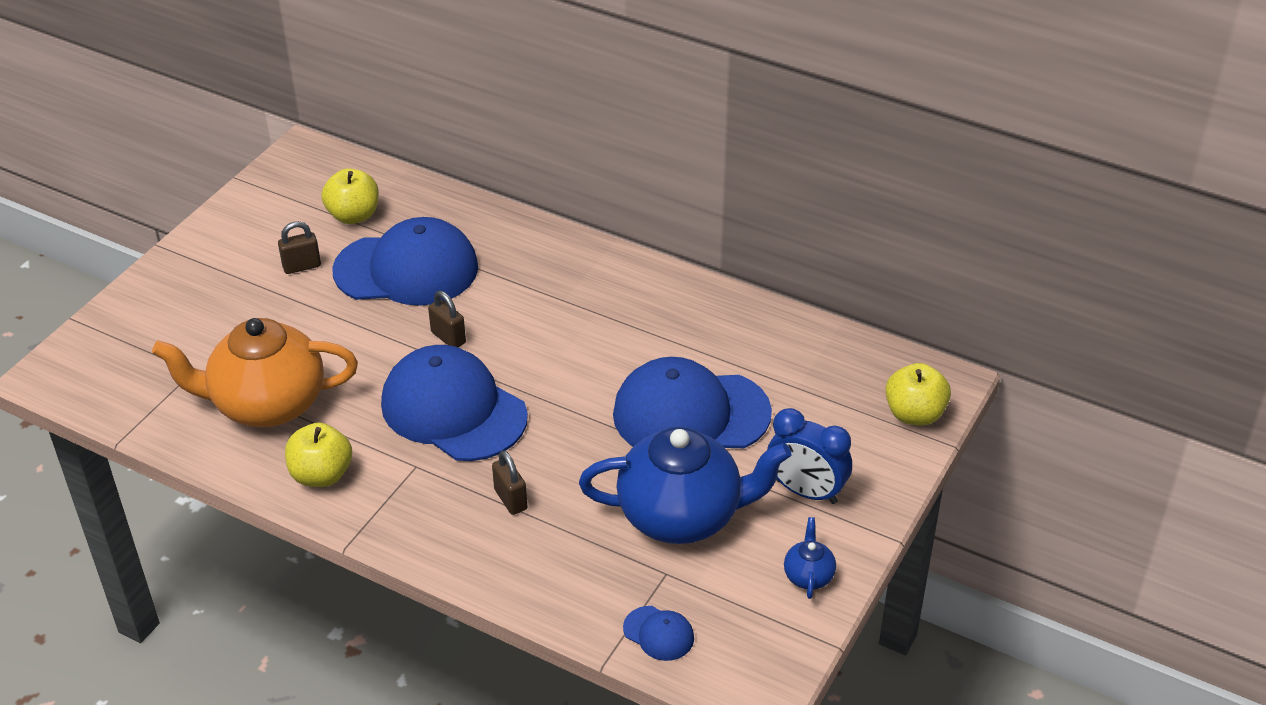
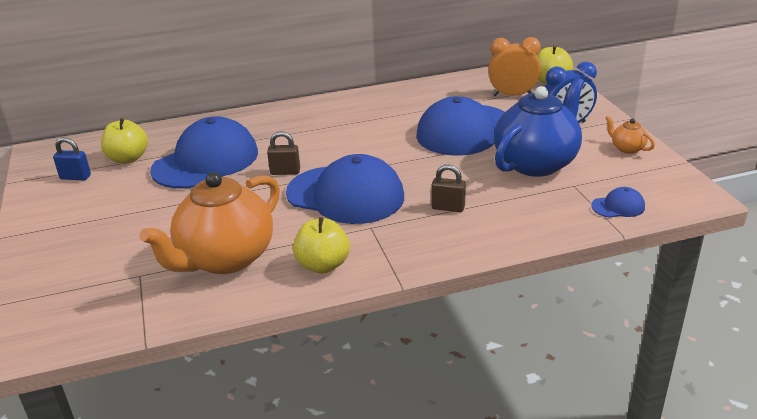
camera: 45 degrees left, 10 degrees down
brown padlock [278,221,321,274] -> none
blue cap [381,345,528,461] -> blue cap turned 150 degrees counterclockwise [286,154,404,224]
blue teapot [784,517,836,599] -> orange teapot [605,115,655,154]
none -> blue padlock [53,137,91,181]
none -> orange clock [488,37,541,96]

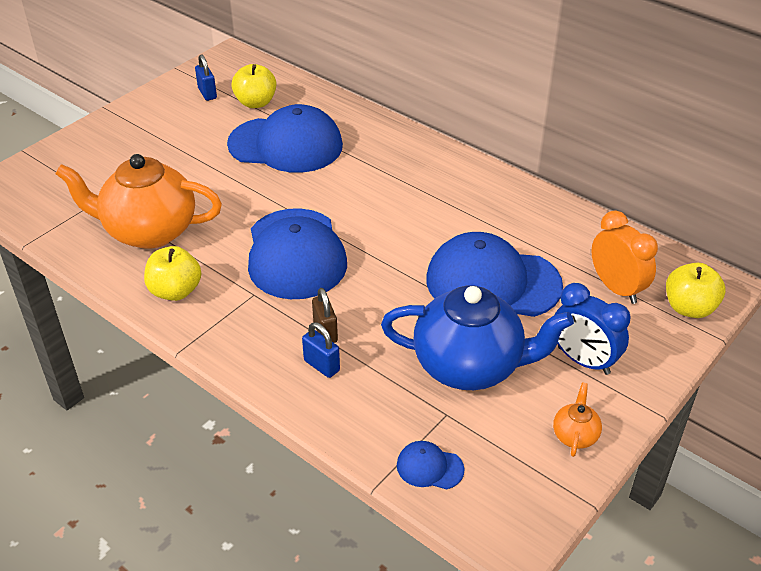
camera: 55 degrees right, 10 degrees up
brown padlock [267,131,300,175] -> none
blue cap [591,187,645,218] -> blue cap turned 150 degrees clockwise [397,441,465,489]
none -> blue padlock [302,322,340,378]

